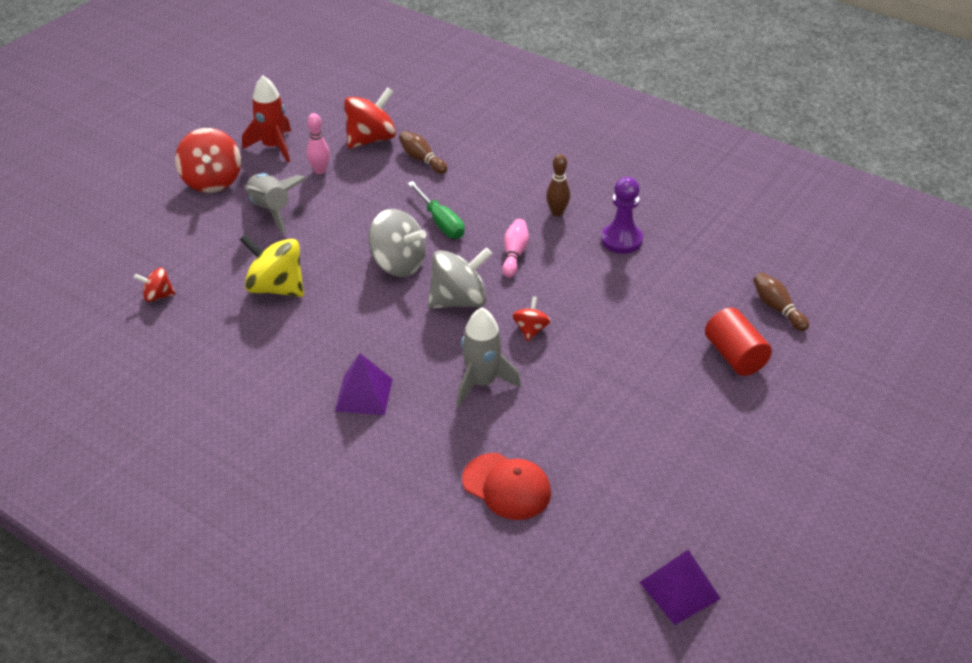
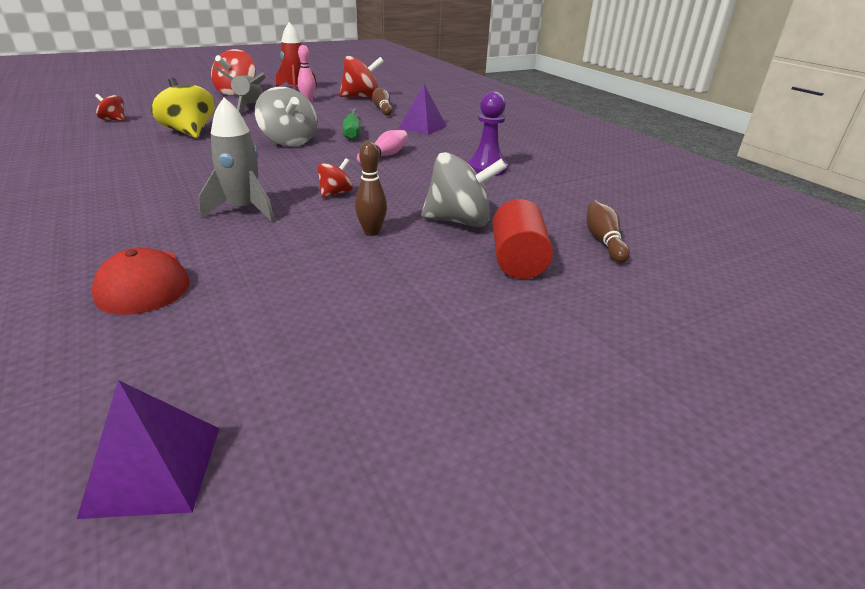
camera: 25 degrees right, 10 degrees down
purple pyramid [335,353,393,415] -> purple pyramid moved to [399,84,447,135]
grey spinning top [428,247,492,309] -> grey spinning top moved to [421,152,507,227]
brown bowling pin [546,154,570,216] -> brown bowling pin moved to [355,141,387,236]

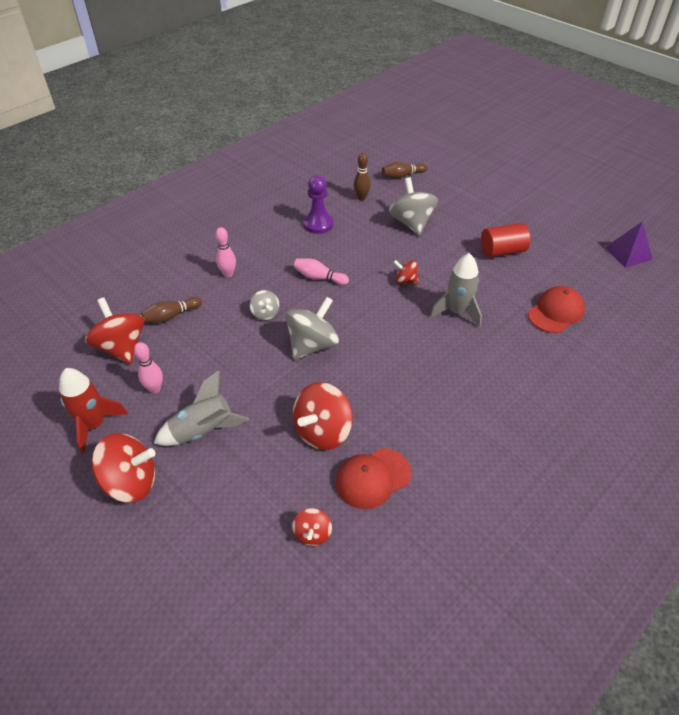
camera: 105 degrees left, 15 degrees up
yellow spinning top [151,78,215,138] -> red spinning top [293,382,353,450]
green screwdriver [343,109,360,140] -> grey spinning top [250,290,279,320]
brown bowling pin [355,141,387,236] -> brown bowling pin moved to [354,153,371,201]
purple pyramid [399,84,447,135] -> pink bowling pin [216,227,236,277]
red cylinder [492,199,553,279] -> red cylinder moved to [481,223,530,258]
none -> red cap [335,448,411,509]

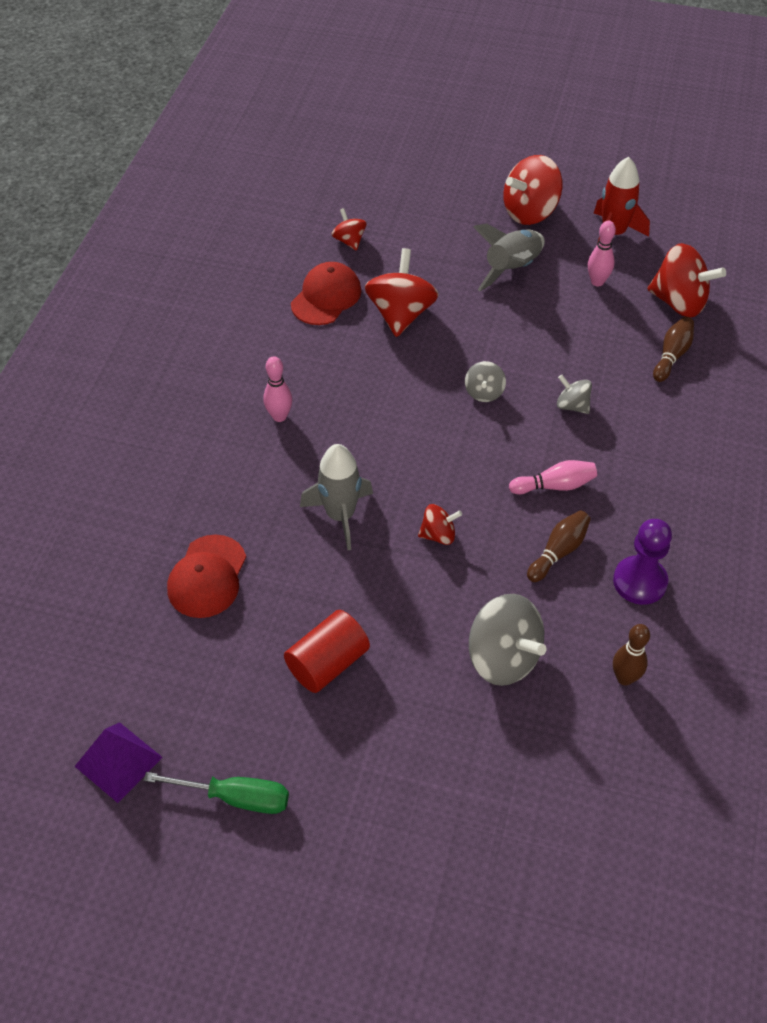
camera: 150 degrees right, 5 degrees up
pink bowling pin [216,227,236,277] -> pink bowling pin moved to [263,356,292,422]
grey spinning top [286,297,339,360] -> grey spinning top [465,361,506,402], size x0.53
brown bowling pin [382,162,427,179] -> brown bowling pin moved to [527,510,591,582]
none -> green screwdriver [144,772,289,814]

